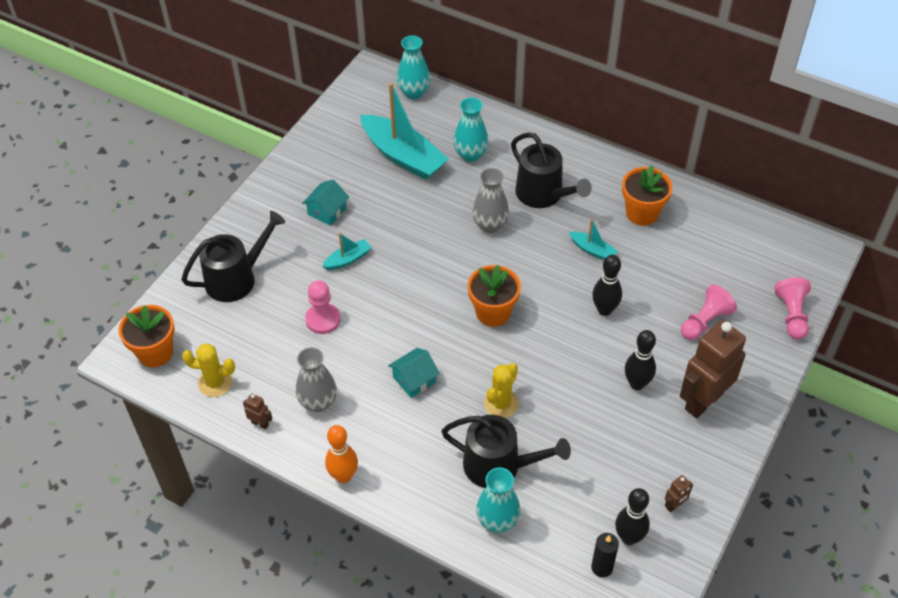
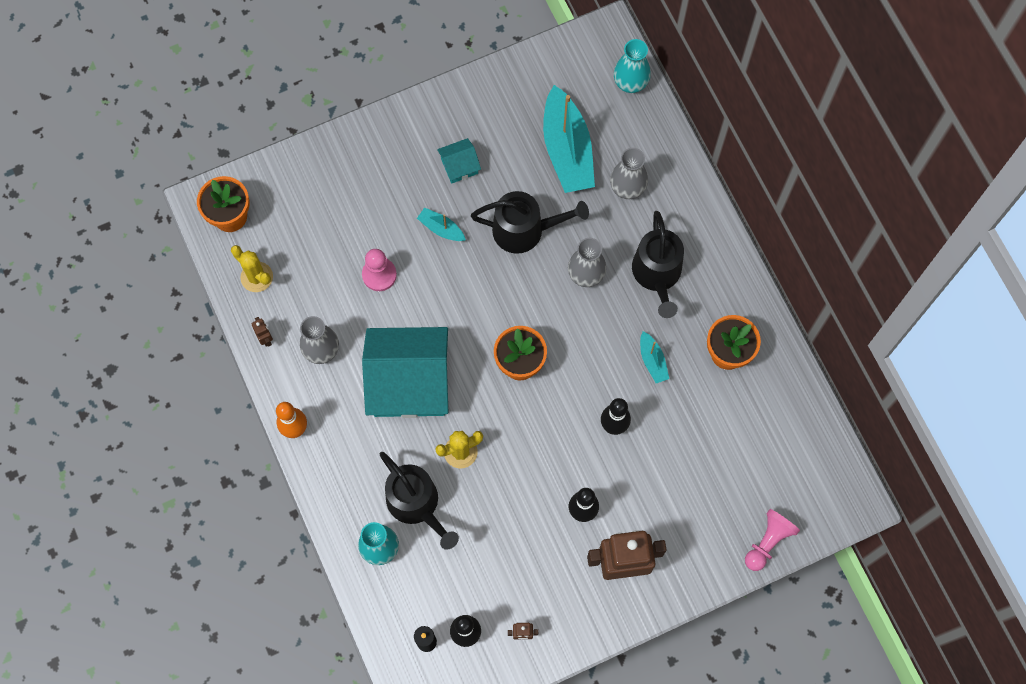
camera: 35 degrees right, 20 degrees up
black watering can [181,211,285,302] -> black watering can moved to [471,191,589,254]
turquoise boat [322,233,372,270] -> turquoise boat turned 150 degrees counterclockwise [417,207,466,241]
turquoise house [388,348,440,398] -> turquoise house [362,327,448,418], size x2.33
turquoise vase [453,97,489,162] -> grey vase [610,148,648,199]
pink pawn [681,285,737,340] -> none

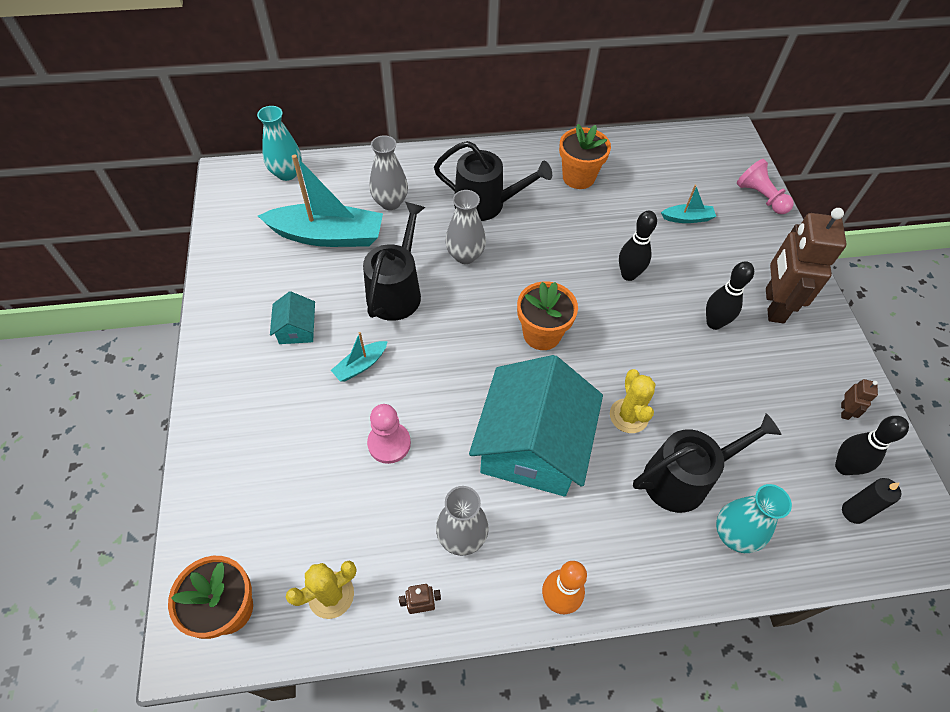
camera: 75 degrees left, 15 degrees down
turquoise boat [640,331,669,383] -> turquoise boat moved to [661,185,716,223]

